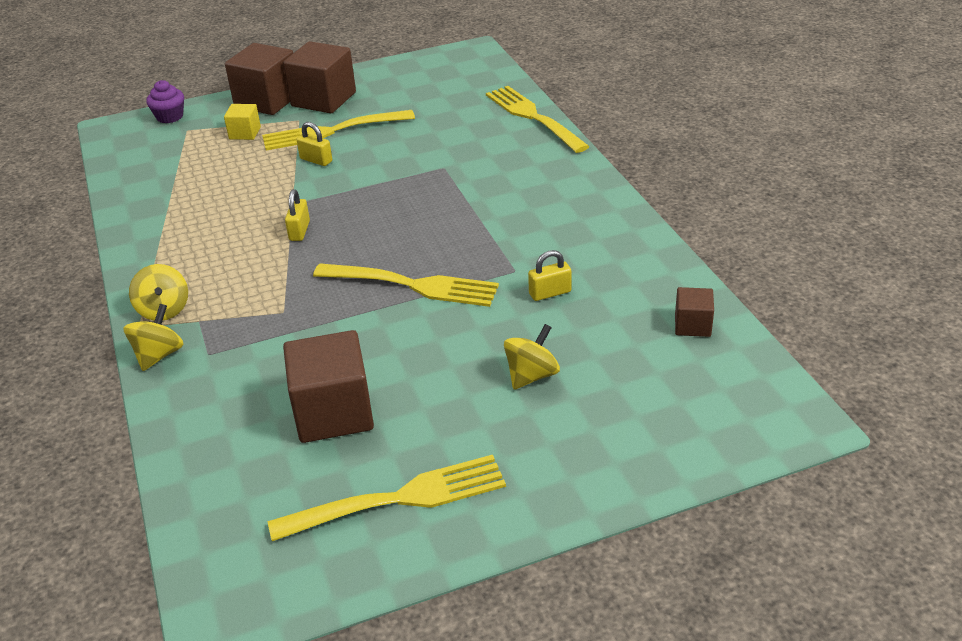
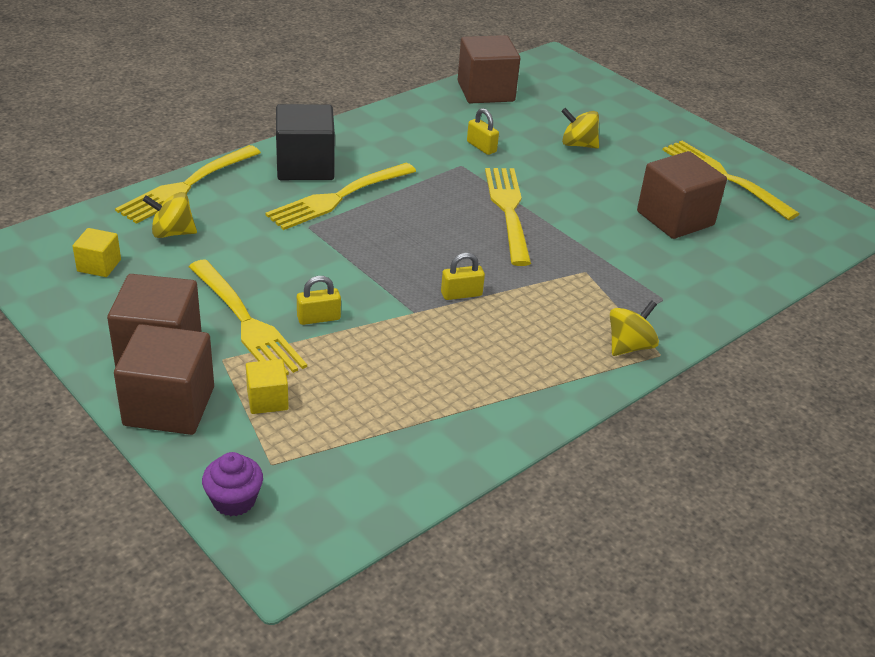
camera: 115 degrees left, 0 degrees up
yellow spinning top [124,304,183,371] -> yellow spinning top moved to [143,192,197,238]
yellow padlock [296,122,332,166] -> yellow padlock turned 60 degrees clockwise [297,276,341,325]
brown cube [675,287,714,337] -> brown cube [458,35,520,103], size x1.95
none -> yellow cube [73,228,121,277]
none -> yellow fork [265,163,416,230]
none -> black cube [276,104,335,180]

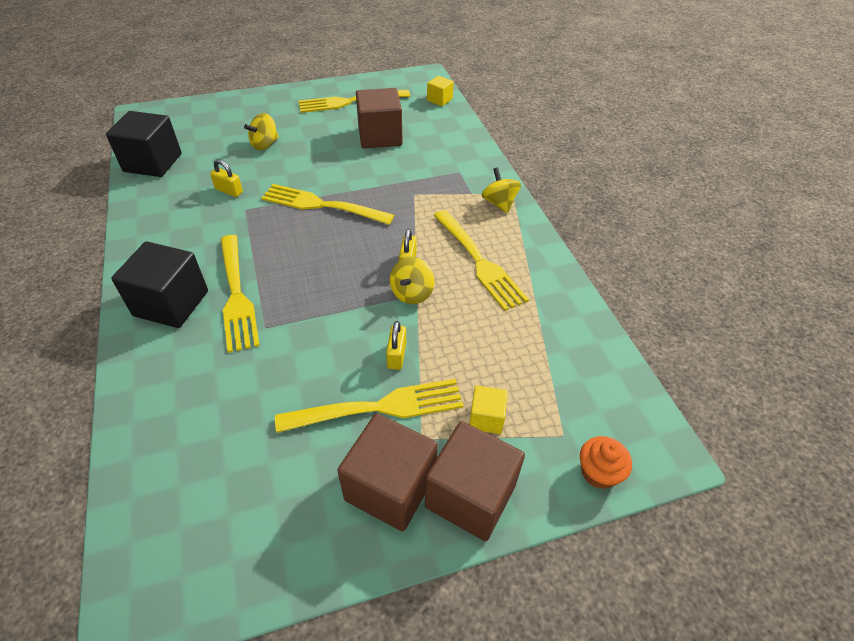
camera: 65 degrees left, 10 degrees up
yellow cube [73,228,121,277] -> yellow cube moved to [427,76,454,106]
yellow fork [115,145,261,224] -> yellow fork moved to [433,210,529,311]
yellow spinning top [143,192,197,238] -> yellow spinning top moved to [390,257,434,304]
purple cupcake [202,452,263,516] -> orange cupcake [580,436,632,489]
brown cube [458,35,520,103] -> black cube [106,111,182,177]
yellow padlock [467,108,499,155] -> yellow padlock turned 45 degrees clockwise [210,159,243,197]

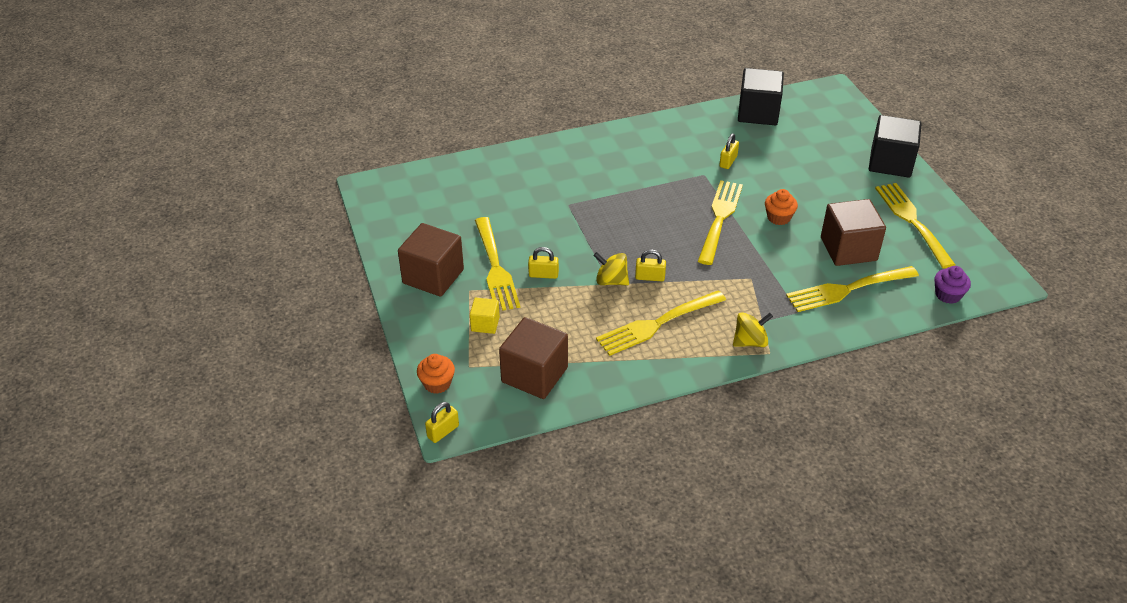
camera: 90 degrees right, 5 degrees down
black cube [111,241,208,328] -> black cube moved to [869,115,922,178]
yellow fork [221,235,260,353] -> yellow fork moved to [786,266,919,312]
yellow spinning top [244,113,279,150] -> none
brown cube [425,421,525,541] -> brown cube moved to [499,317,568,399]
yellow cube [427,76,454,106] -> purple cupcake [934,266,971,304]
none -> yellow padlock [425,402,459,443]
none -> orange cupcake [765,189,798,225]

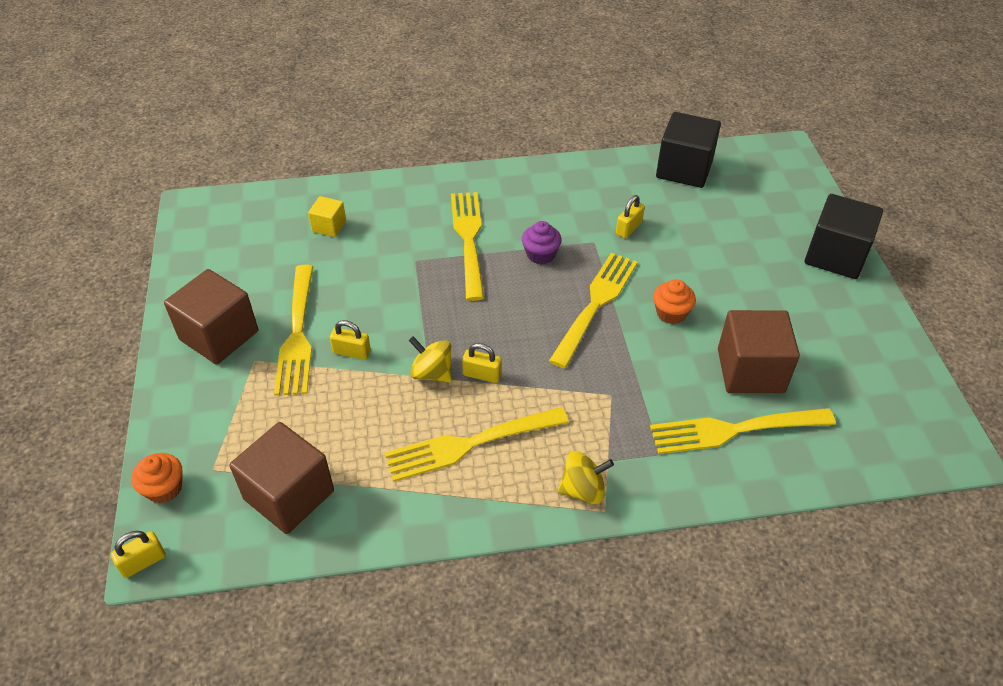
camera: 10 degrees right, 5 degrees up
yellow cube [470,298,500,334] -> yellow cube moved to [308,196,346,237]
yellow fork [875,183,955,268] -> yellow fork moved to [451,192,484,301]
purple cupcake [934,266,971,304] -> purple cupcake moved to [522,221,562,264]

